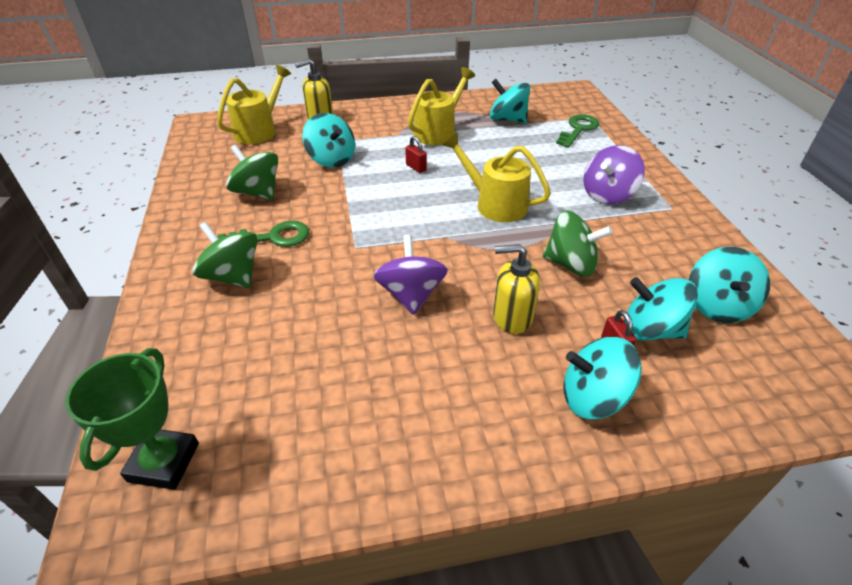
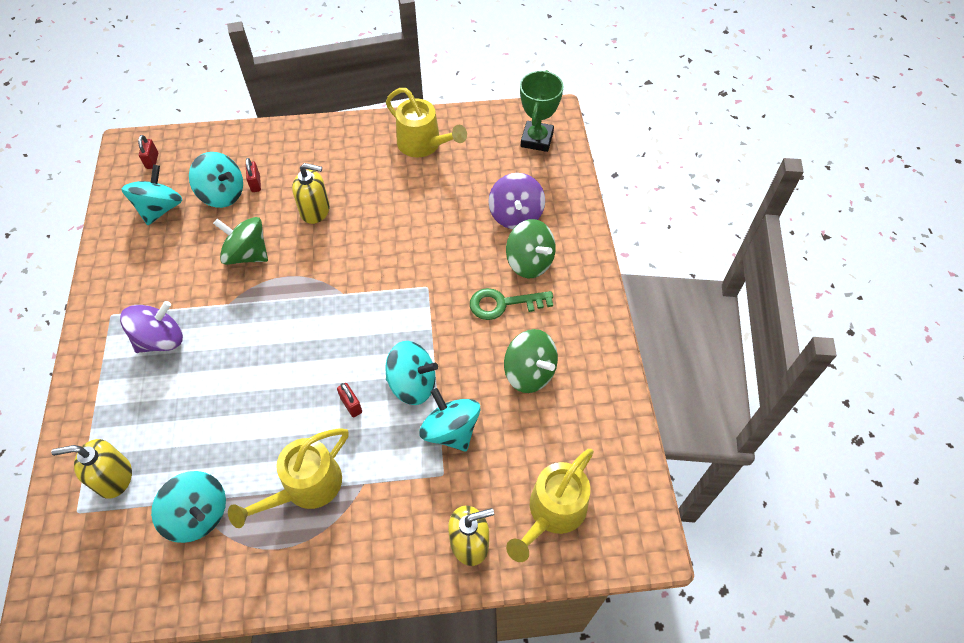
camera: 175 degrees left, 15 degrees up
purple spinning top [373,234,448,315] -> purple spinning top moved to [488,173,545,229]
yellow watering can [443,132,551,222] -> yellow watering can moved to [386,88,467,157]
green key [556,114,599,148] -> yellow soap dispenser [51,439,132,499]
turquoise spinning top [564,337,642,419] -> turquoise spinning top moved to [385,341,438,405]
none -> red padlock [138,135,158,169]

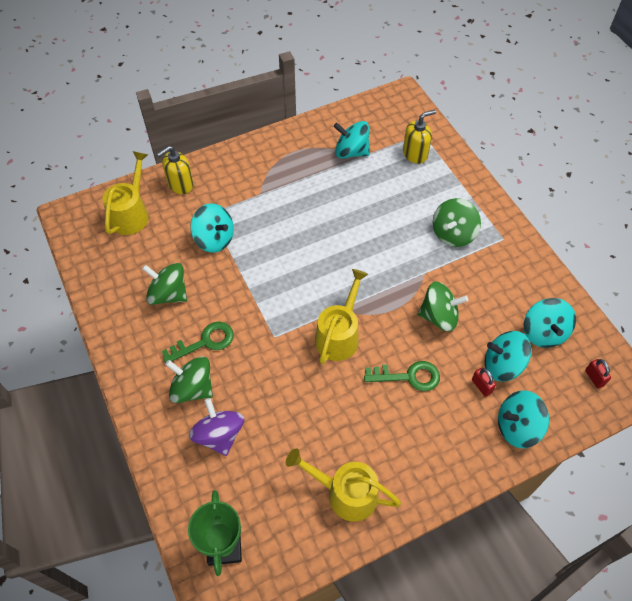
camera: 160 degrees right, 0 degrees up
purple spinning top [120,301,183,353] -> green spinning top [433,198,481,247]
yellow watering can [228,428,349,528] -> yellow watering can moved to [315,269,368,364]
yellow soap dispenser [292,163,330,224] -> green key [364,361,440,391]
red padlock [337,383,362,417] -> none
turquoise spinning top [385,341,438,405] -> turquoise spinning top moved to [498,390,549,448]

